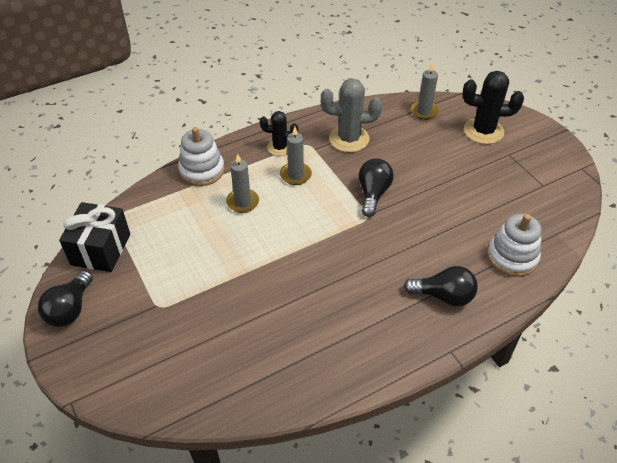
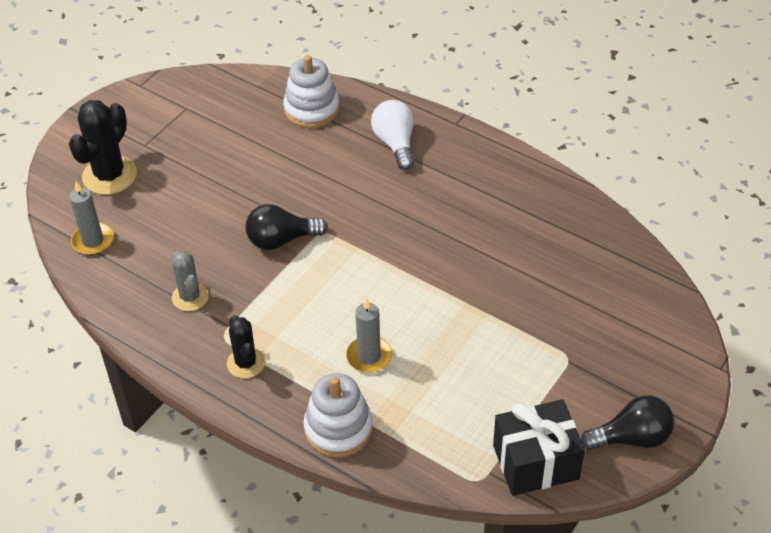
camera: 115 degrees left, 0 degrees up
grey candle [280,127,312,185] -> none
grey cactus [321,78,382,152] -> grey cactus [171,251,209,311], size x0.62
black light bulb [403,266,478,306] -> white light bulb [371,100,414,170]
black cactus [463,71,524,144] -> black cactus turned 45 degrees clockwise [69,100,137,195]

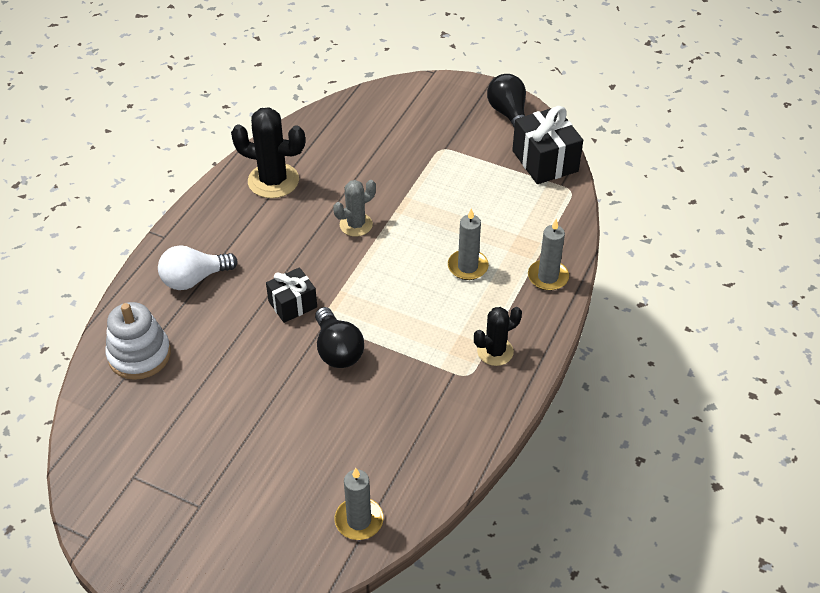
camera: 100 degrees left, 0 degrees up
black cactus [69,100,137,195] -> black cactus moved to [231,107,305,198]
grey cactus [171,251,209,311] -> grey cactus moved to [333,180,376,237]
white stacking toy [303,373,373,457] -> grey candle [528,219,569,291]
none -> black gift [266,267,317,323]

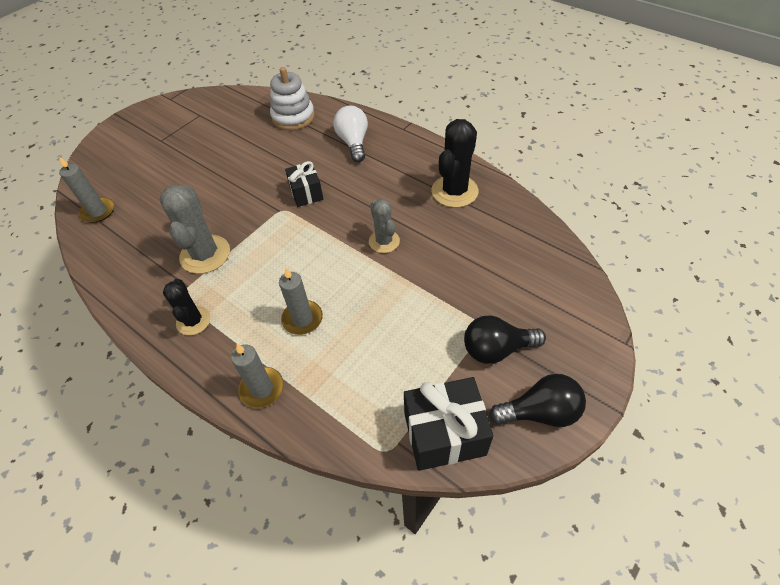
camera: 105 degrees right, 5 degrees up
black light bulb [315,307,364,368] -> black light bulb moved to [464,315,546,364]
none -> grey cactus [160,184,230,274]

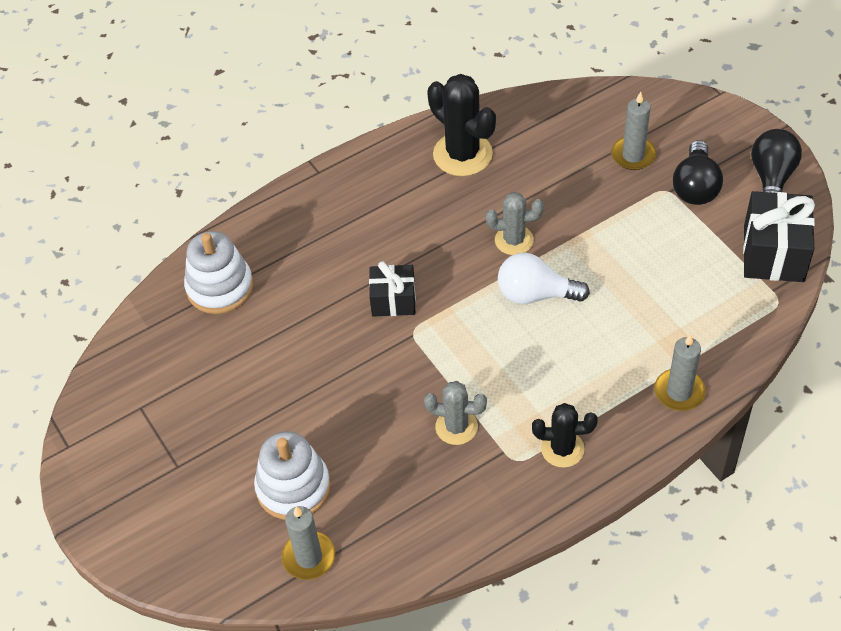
camera: 70 degrees left, 0 degrees up
grey cactus [160,184,230,274] -> grey cactus [424,381,487,445], size x0.62
grey candle [279,268,323,335] -> grey candle moved to [611,92,656,170]
white light bulb [333,106,368,162] -> white light bulb moved to [498,253,590,304]
none -> white stacking toy [254,431,331,520]

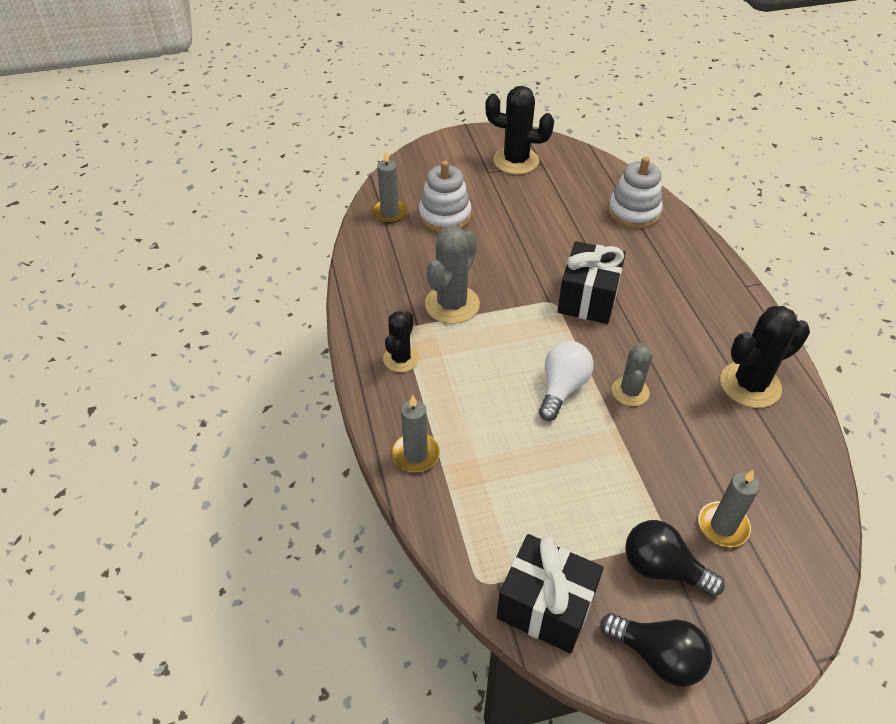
camera: 105 degrees right, 5 degrees down
black gift [369,261,416,316] -> black gift [557,241,626,324], size x1.59
grey cactus [424,381,487,445] -> grey cactus [425,226,480,324], size x1.61
none -> black cactus [485,86,554,174]

